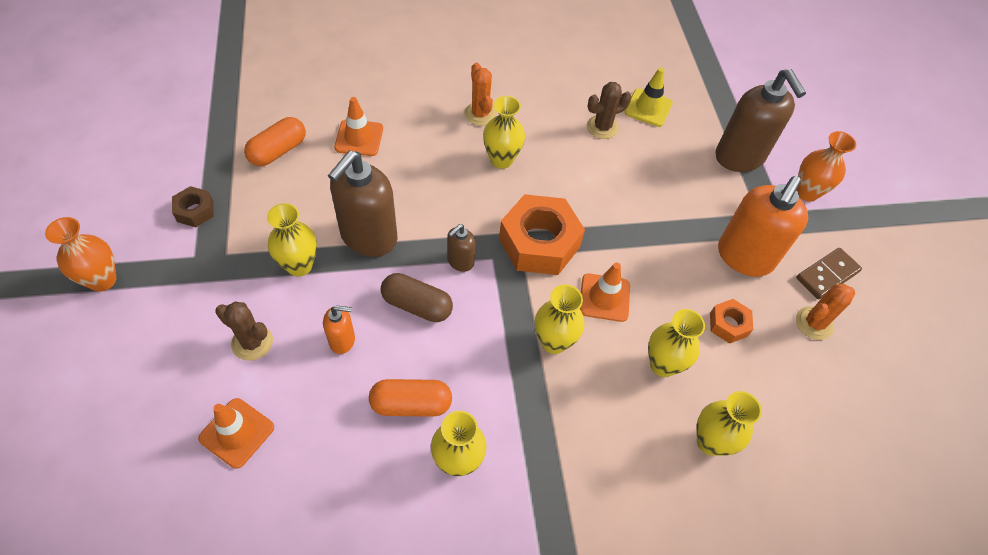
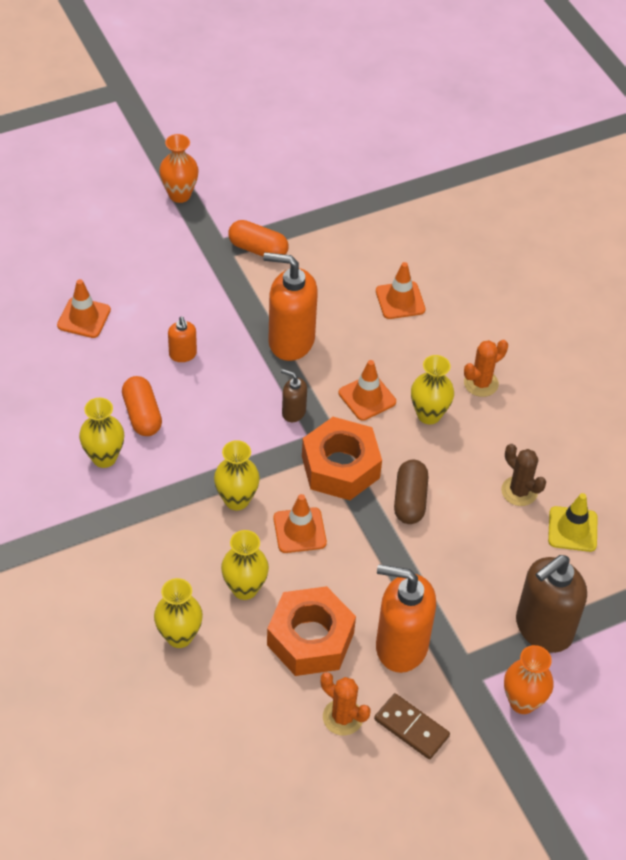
camera: 75 degrees right, 5 degrees down
brown nut [172,186,214,227] -> none
brown cactus [215,301,273,361] -> none
orange capsule [244,117,306,166] -> orange capsule moved to [228,220,288,257]
yellow vase [267,203,317,277] -> none
brown soap dispenser [328,151,397,257] -> orange soap dispenser [263,252,318,361]
brown capsule [381,273,453,322] -> brown capsule moved to [394,460,428,524]
orange nut [710,299,753,344] -> orange nut [267,586,356,676], size x2.03
none -> orange traffic cone [339,360,396,421]

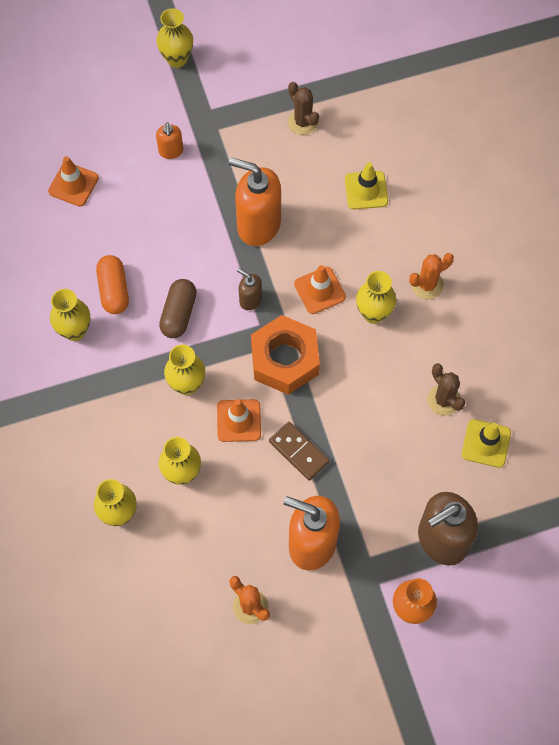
camera: 10 degrees right, 15 degrees up
orange vase [159,134,199,203] -> yellow vase [156,8,193,68]
orange soap dispenser [168,316,197,362] -> orange soap dispenser moved to [156,122,183,159]
orange capsule [228,220,288,257] -> none
orange nut [267,586,356,676] -> none
brown domino [374,693,450,759] -> brown domino moved to [269,422,329,481]
orange traffic cone [376,262,426,319] -> yellow traffic cone [345,162,388,209]
brown capsule [394,460,428,524] -> brown capsule moved to [159,279,197,338]
none -> brown cactus [288,82,319,135]

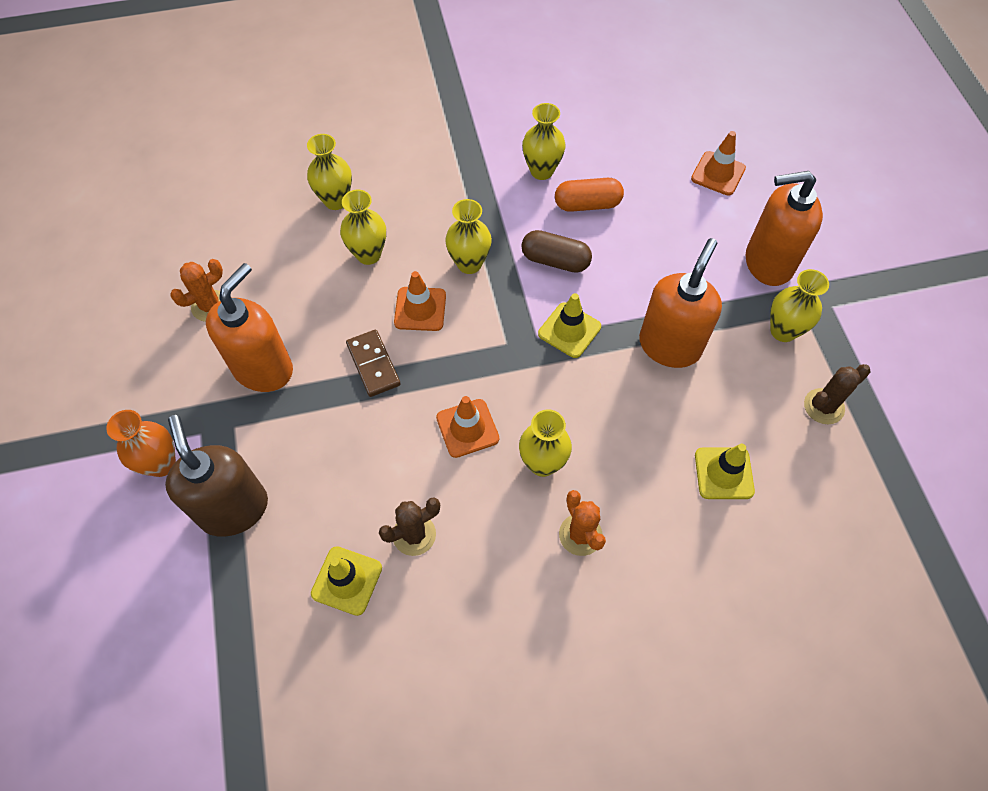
camera: 95 degrees right, 5 degrees down
yellow vase [156,8,193,68] -> yellow vase moved to [770,269,829,342]
orange soap dispenser [156,122,183,159] -> orange soap dispenser [746,171,823,286], size x2.06
brown soap dispenser [237,268,262,310] -> yellow traffic cone [538,293,601,358]
orange nut [251,315,320,395] -> none
brown domino [269,422,329,481] -> brown domino turned 75 degrees counterclockwise [346,330,401,397]
orange traffic cone [294,265,346,314] -> orange traffic cone moved to [436,396,499,458]

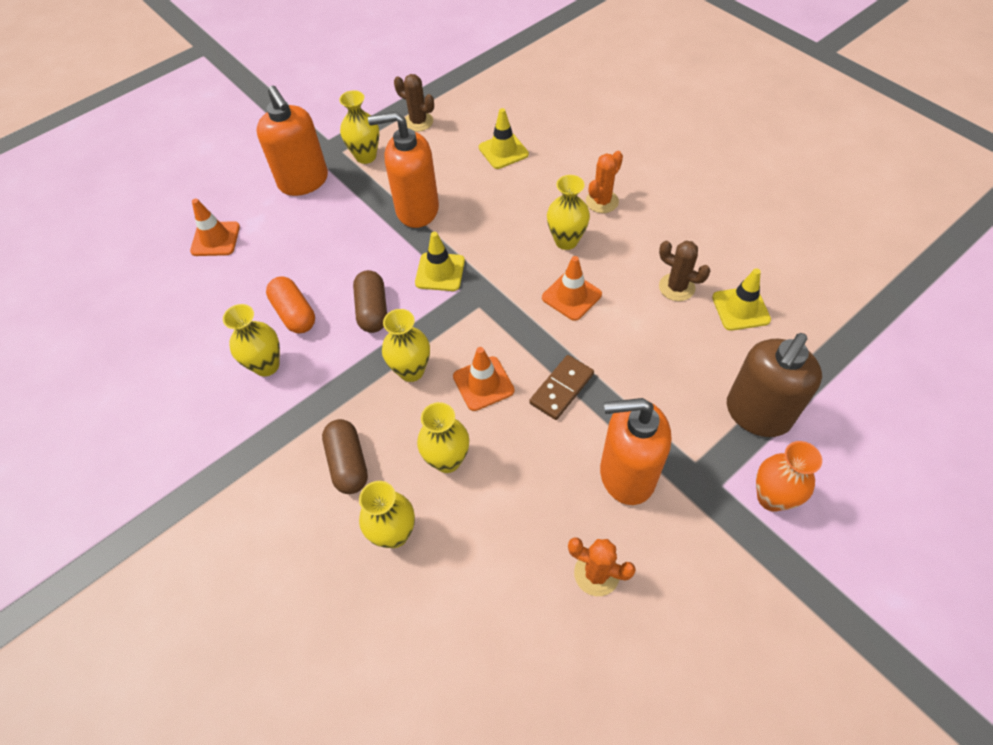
camera: 115 degrees left, 5 degrees down
none -> brown capsule [322,419,368,494]

